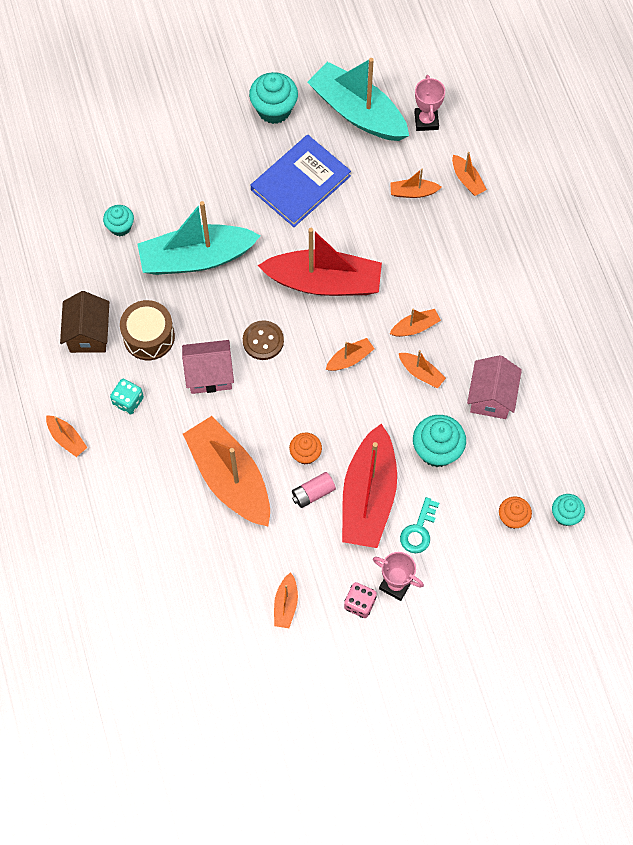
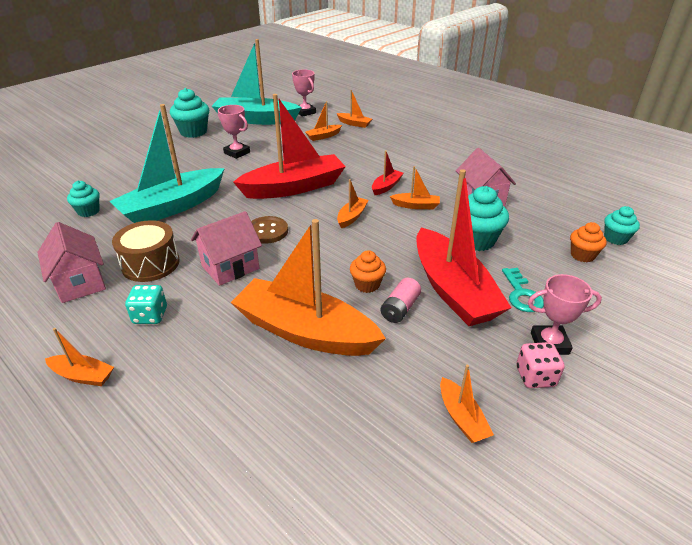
camera: 30 degrees left, 30 degrees down
brown house [60,291,109,353] -> pink house [37,222,106,303]
blue book [251,135,351,227] -> pink trophy [218,105,250,159]
orange boat [390,309,441,337] -> red boat [372,150,403,195]

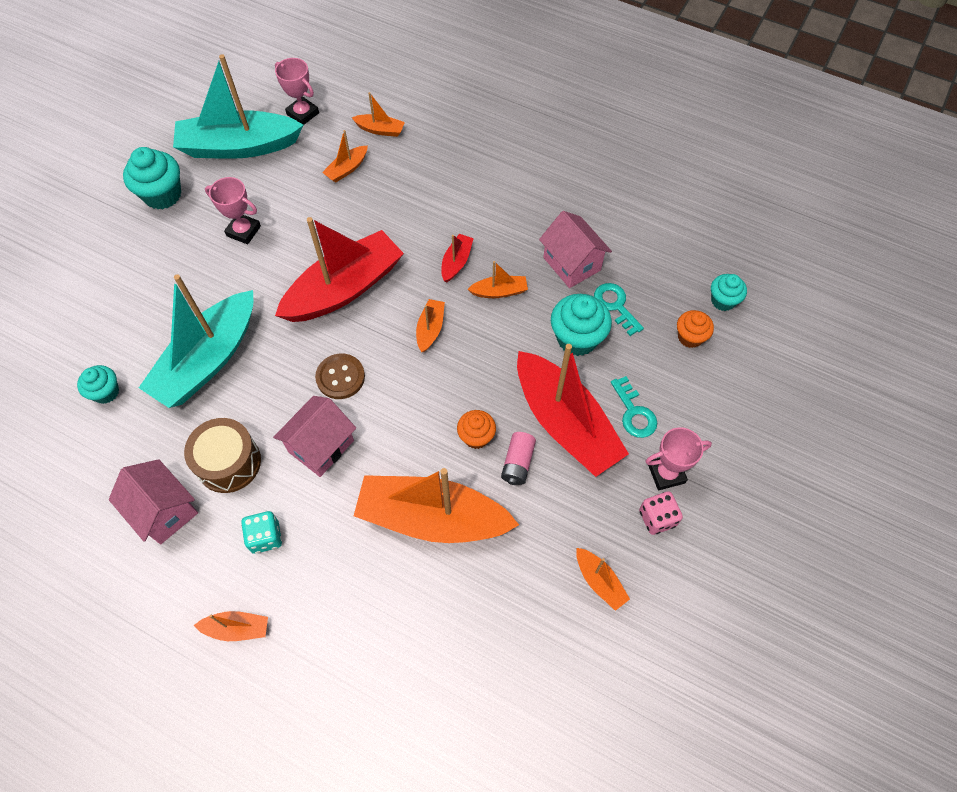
camera: 15 degrees left, 25 degrees up
none -> turquoise key [594,283,644,336]

